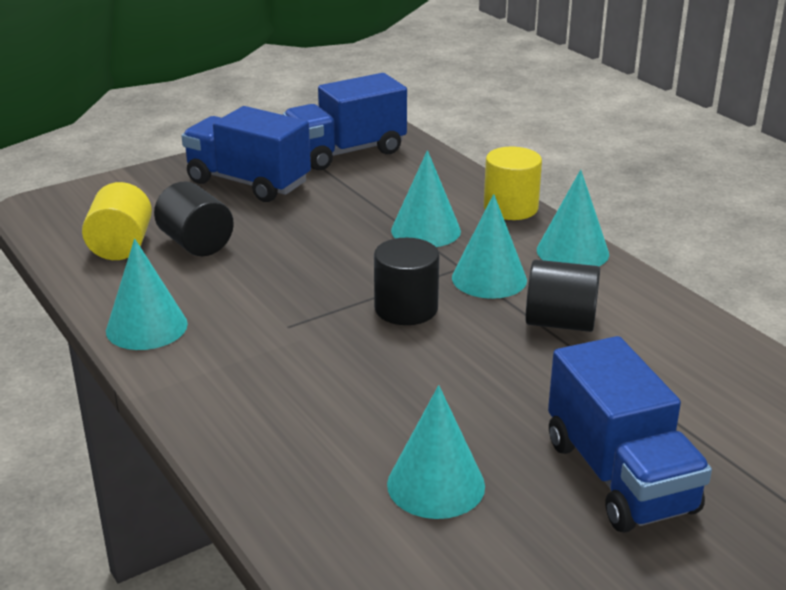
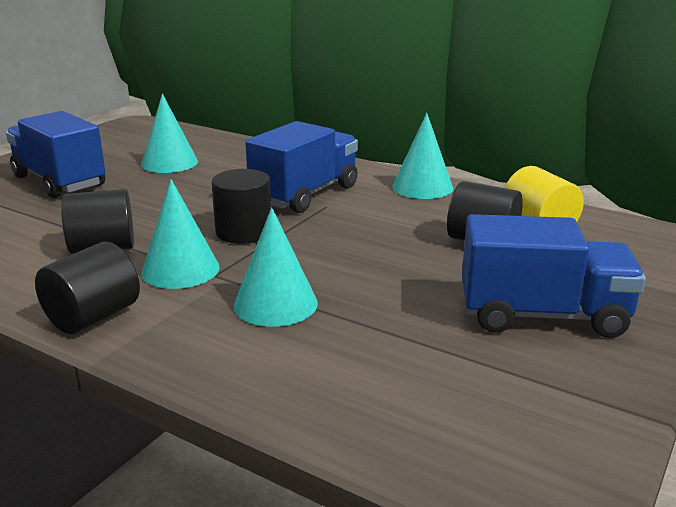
camera: 155 degrees right, 5 degrees down
blue truck [283,73,407,170] -> blue truck moved to [245,121,358,213]
yellow cylinder [484,147,542,220] -> none
turquoise cone [537,170,609,266] -> black cylinder [35,242,140,334]

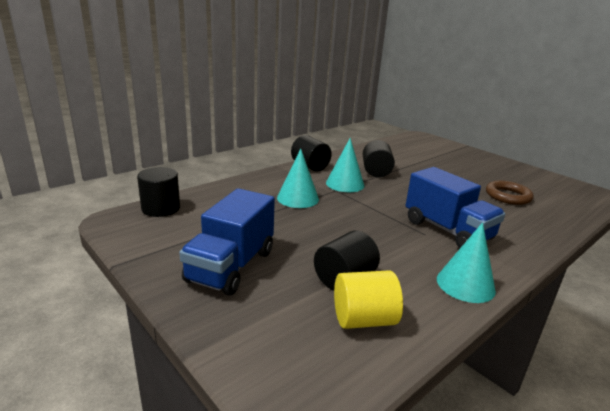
camera: 105 degrees right, 0 degrees up
blue truck [6,111,105,198] -> none
turquoise cone [141,94,198,173] -> brown ring [486,180,534,205]
black cylinder [211,169,271,244] -> black cylinder moved to [137,167,180,217]

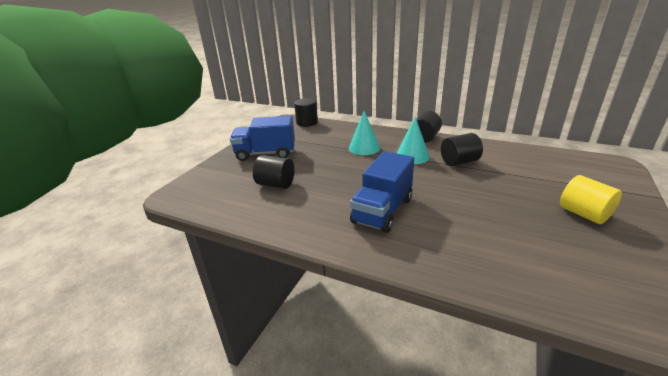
camera: 70 degrees right, 5 degrees up
yellow cylinder [334,270,403,329] -> yellow cylinder moved to [560,175,622,224]
turquoise cone [437,222,496,303] -> none
brown ring [486,180,534,205] -> none

